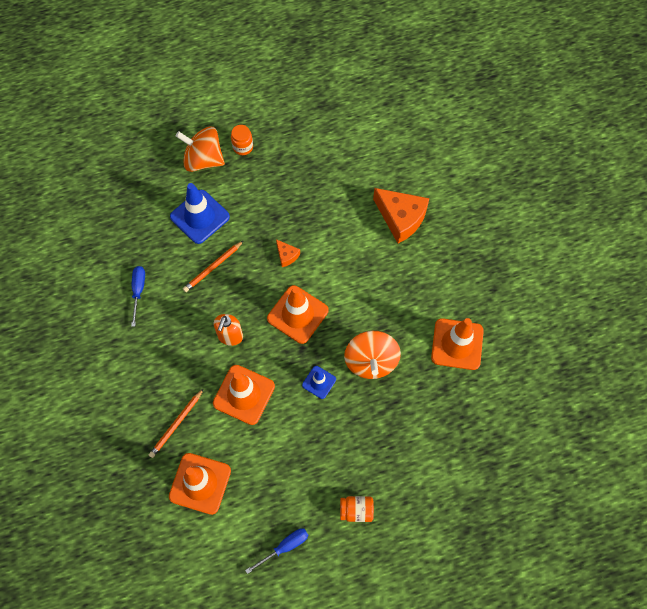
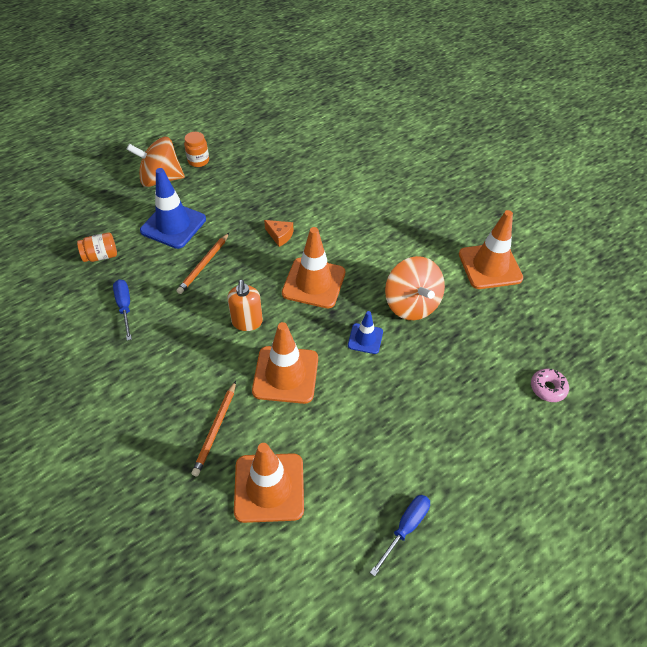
camera: 20 degrees left, 15 degrees down
orange jar [340,496,374,522] -> orange jar moved to [77,232,117,262]
orange cheese [373,188,430,243] -> none
none -> pink donut [531,369,569,402]

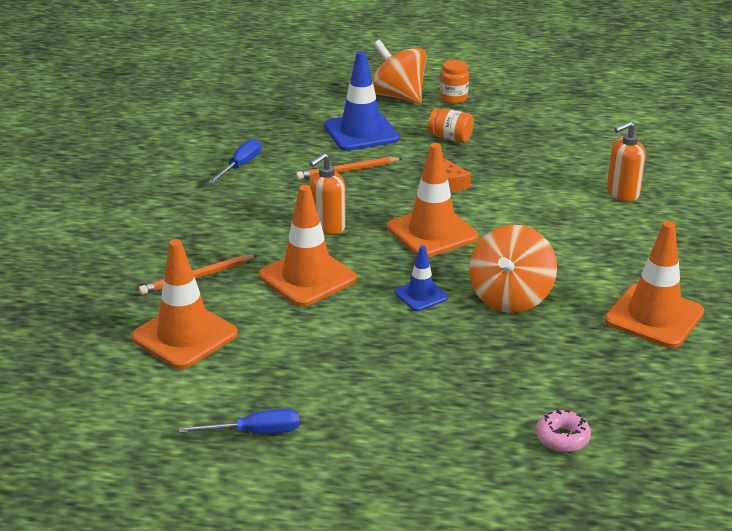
camera: 45 degrees right, 20 degrees down
orange jar [77,232,117,262] -> orange jar moved to [428,108,474,143]
none -> orange soap dispenser [607,121,646,201]

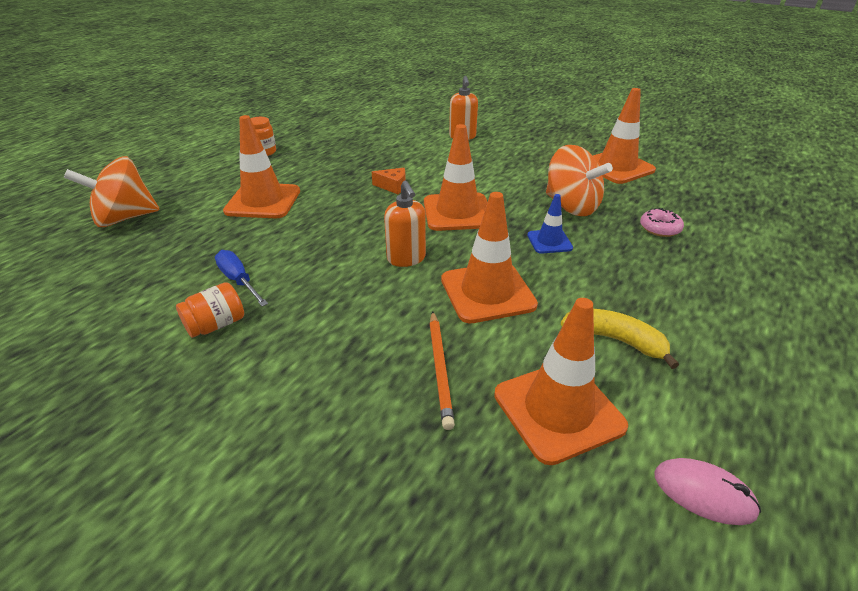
camera: 65 degrees left, 5 degrees up
blue screwdriver [179,408,299,434] -> none
orange pencil [296,157,403,180] -> none
blue traffic cone [324,51,400,151] -> orange traffic cone [223,115,300,218]
orange spinning top [372,39,427,103] -> orange spinning top moved to [64,156,160,227]
orange jar [428,108,474,143] -> orange jar moved to [176,282,244,338]
pink donut [536,410,591,452] -> pink donut moved to [640,208,684,237]
none -> yellow banana [561,309,679,369]
none -> pink mouse [654,458,761,525]

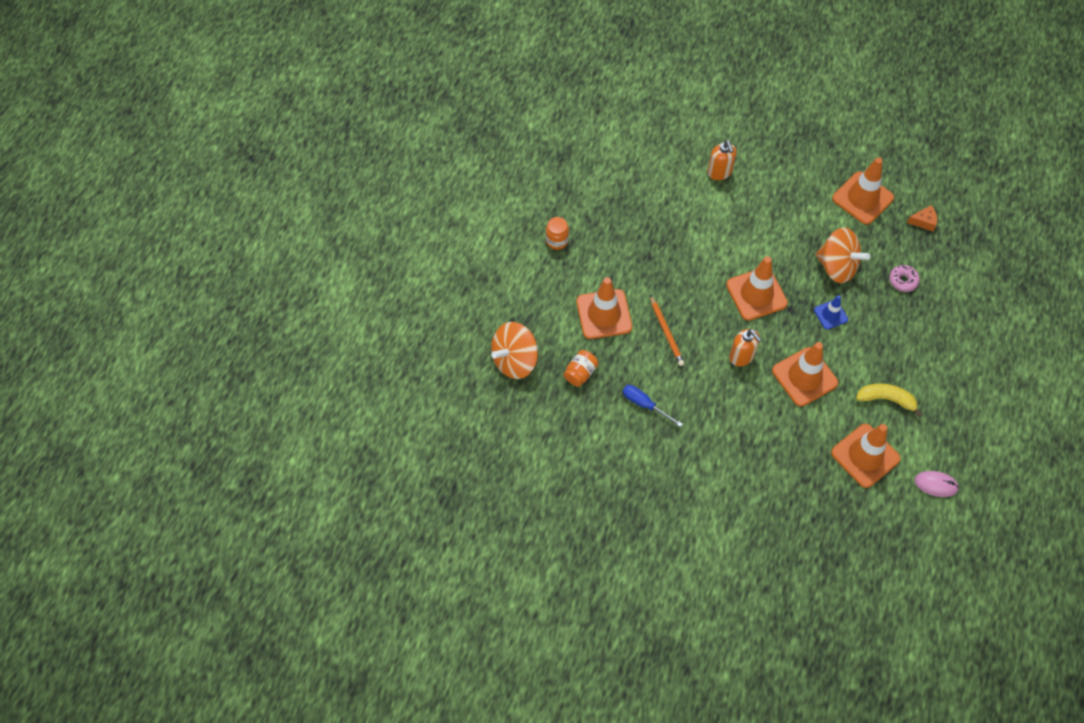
camera: 15 degrees left, 25 degrees up
orange jar [176,282,244,338] -> orange jar moved to [564,350,599,387]
orange cheese [372,168,406,194] -> orange cheese moved to [907,205,937,231]
orange pencil [429,311,455,430] -> orange pencil moved to [650,295,685,366]

